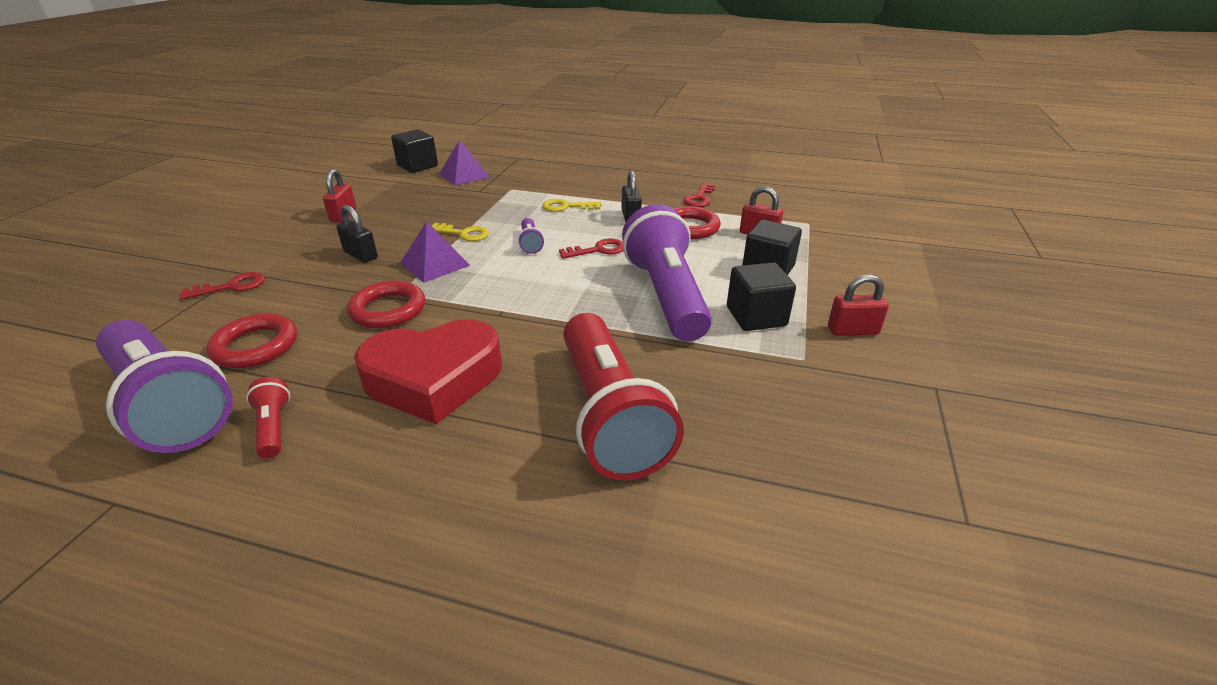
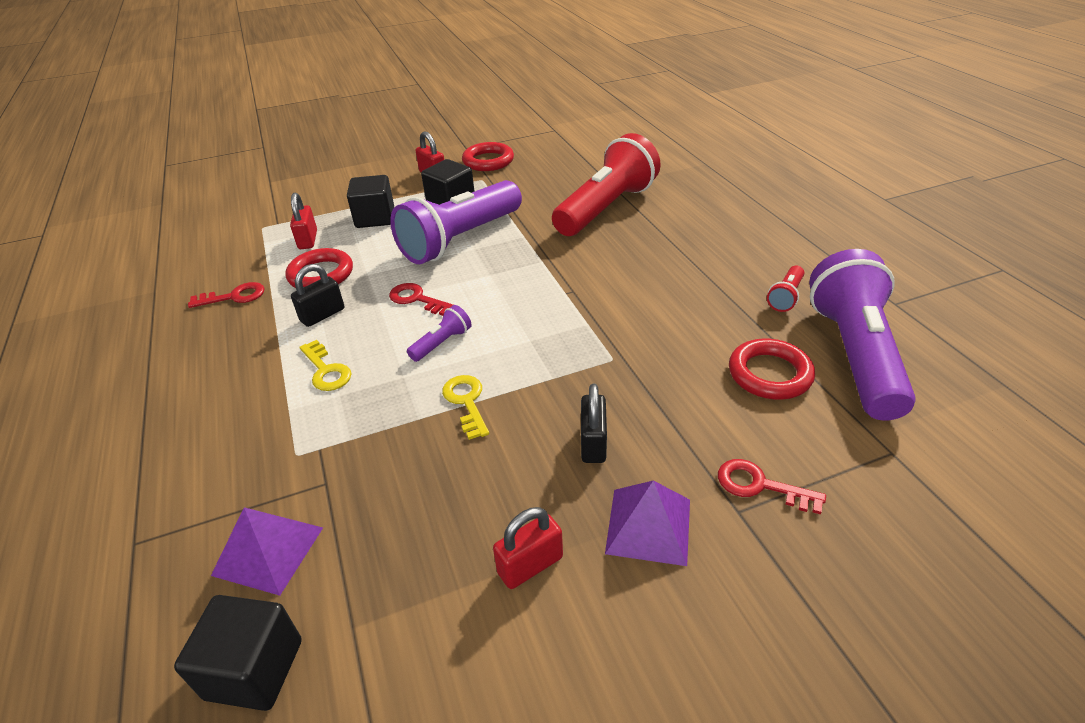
camera: 125 degrees left, 5 degrees up
red ring [347,281,425,328] -> red ring moved to [462,142,514,171]
red heart [354,319,502,424] -> none
purple pyramid [400,221,470,283] -> purple pyramid moved to [605,480,690,566]

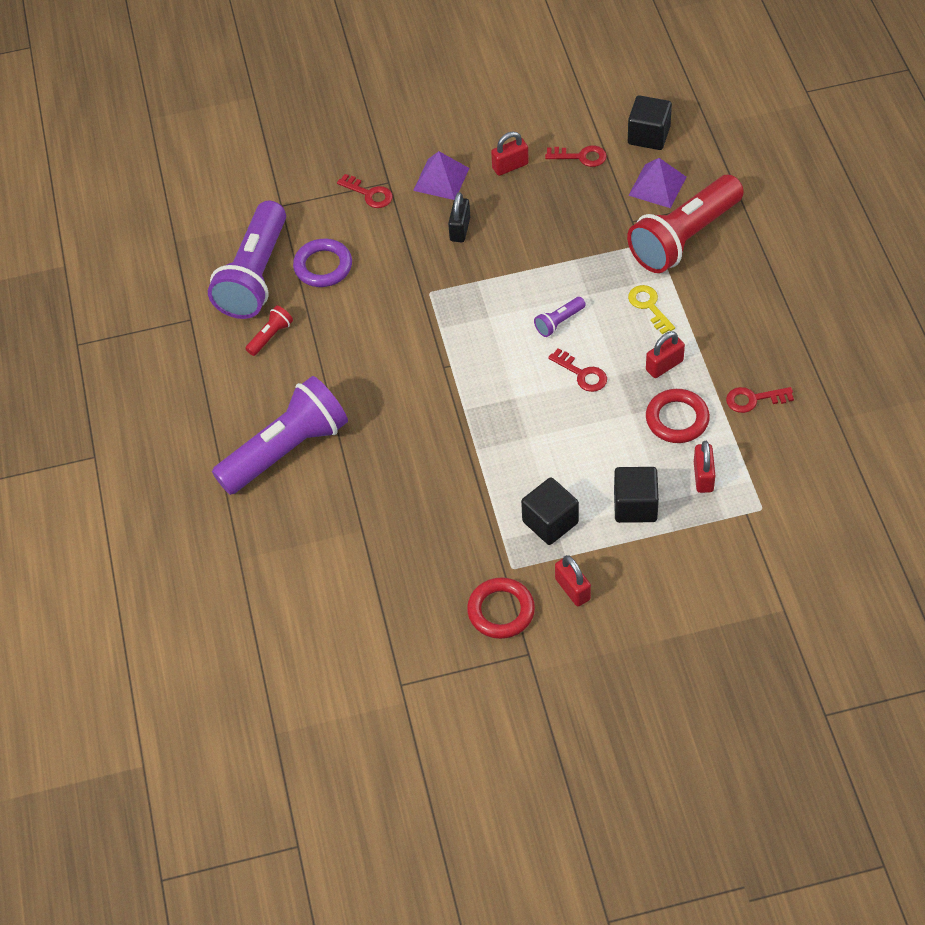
camera: 170 degrees left, 15 degrees up
black padlock [291,264,344,327] -> red padlock [646,331,685,378]
purple flashlight [390,180,522,264] -> purple flashlight moved to [212,376,348,495]
yellow key [442,375,489,440] -> none
red flashlight [552,133,661,236] -> red flashlight moved to [627,175,744,273]
red ring [729,338,815,400] -> purple ring [293,239,352,287]
none -> red key [545,146,607,167]

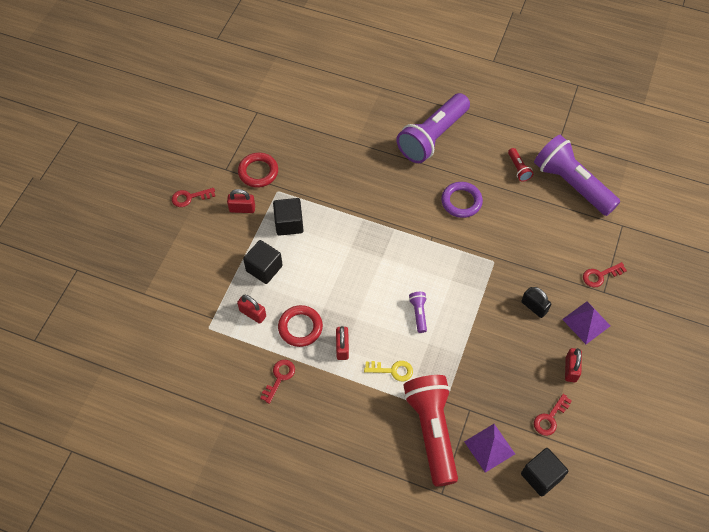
camera: 120 degrees right, 5 degrees up
purple flashlight [212,376,348,495] -> purple flashlight turned 45 degrees clockwise [396,93,470,163]
purple ring [293,239,352,287] -> purple ring moved to [441,182,483,218]
red key [548,348,607,392] -> red key moved to [172,188,215,207]

